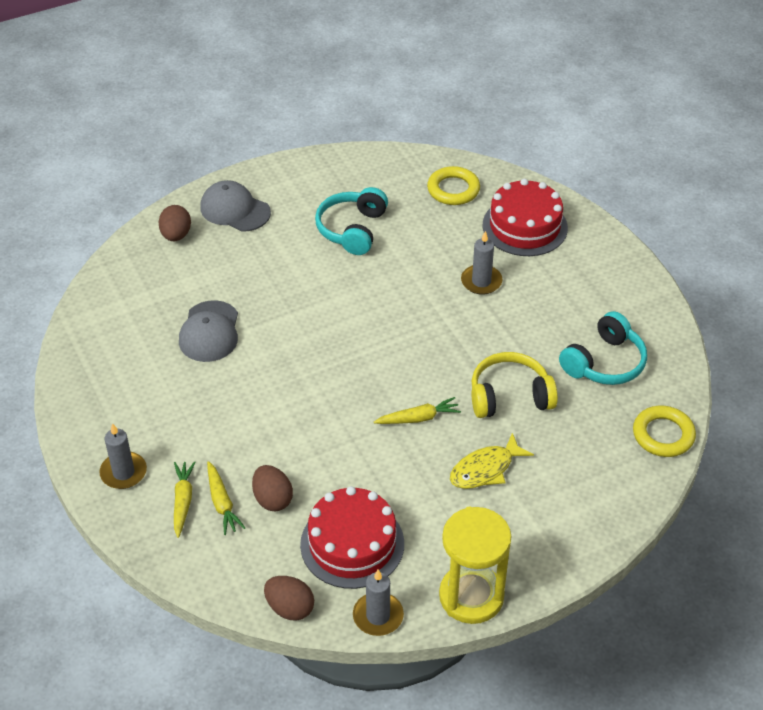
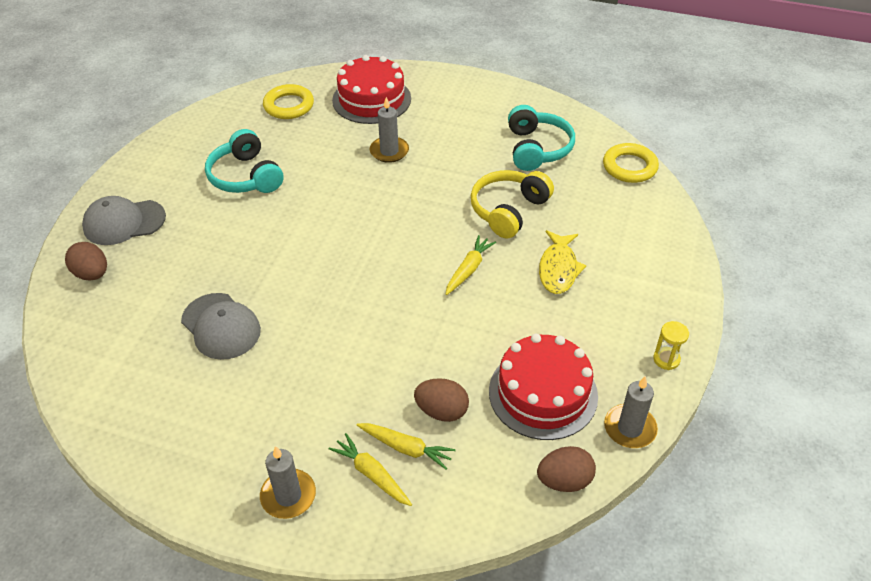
camera: 45 degrees left, 0 degrees up
yellow hourglass [439,507,512,624] -> yellow hourglass [653,321,689,370], size x0.42

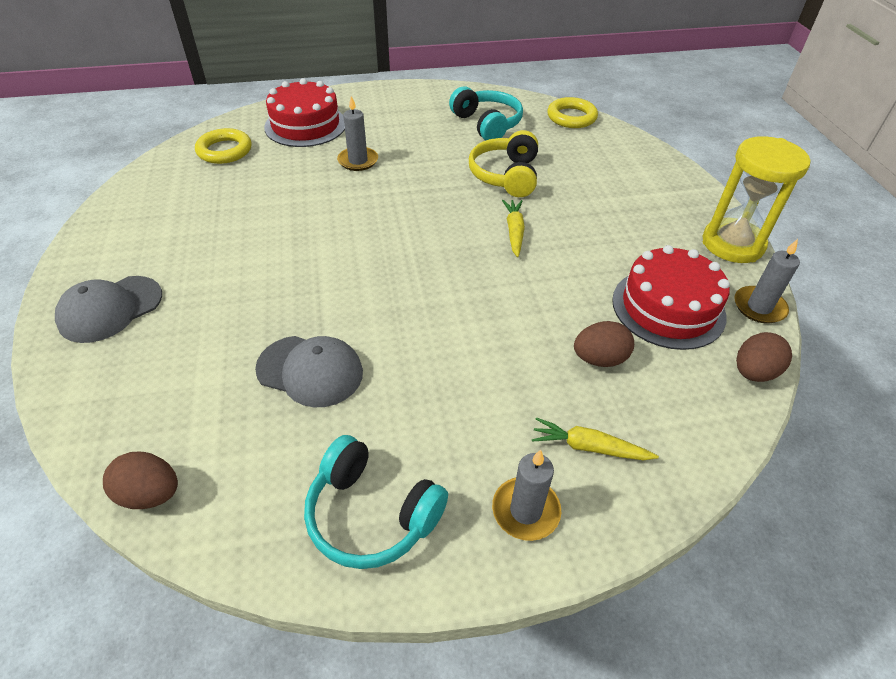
camera: 30 degrees left, 0 degrees up
brown egg [65,242,107,281] -> brown egg moved to [103,452,178,509]
turquoise headphones [205,129,283,193] -> turquoise headphones moved to [304,435,448,569]
yellow carrot [357,423,456,469] -> none
yellow fish [539,230,586,294] -> none
yellow hourglass [653,321,689,370] -> yellow hourglass [703,136,810,263], size x2.41

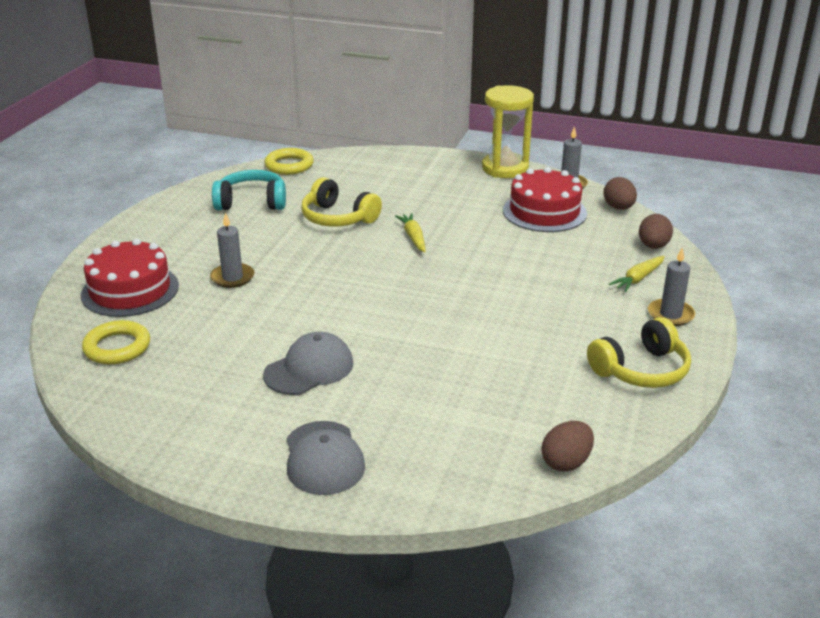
camera: 60 degrees left, 15 degrees down
grey cap [255,336,363,407] -> grey cap moved to [263,332,353,395]
turquoise headphones [304,435,448,569] -> yellow headphones [587,317,691,388]
yellow carrot [502,200,525,257] -> yellow carrot turned 45 degrees clockwise [395,213,426,253]
brown egg [574,321,634,367] -> brown egg moved to [639,214,673,249]

